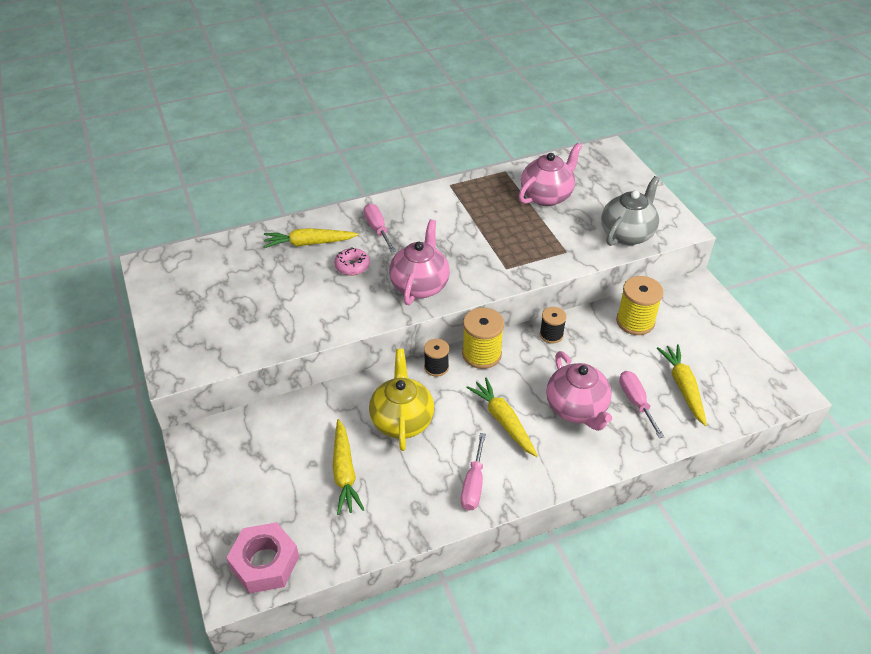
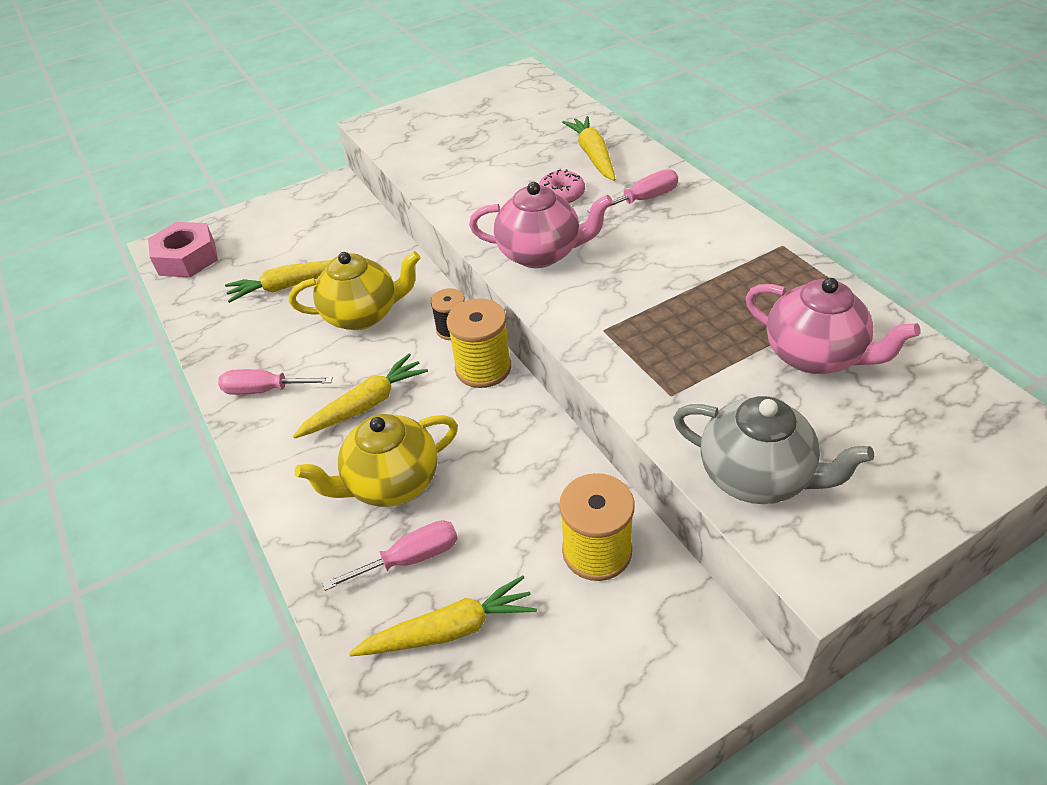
camera: 85 degrees right, 0 degrees up
black spool [540,307,567,344] -> none
pink teapot [546,351,612,431] -> yellow teapot [295,414,458,507]

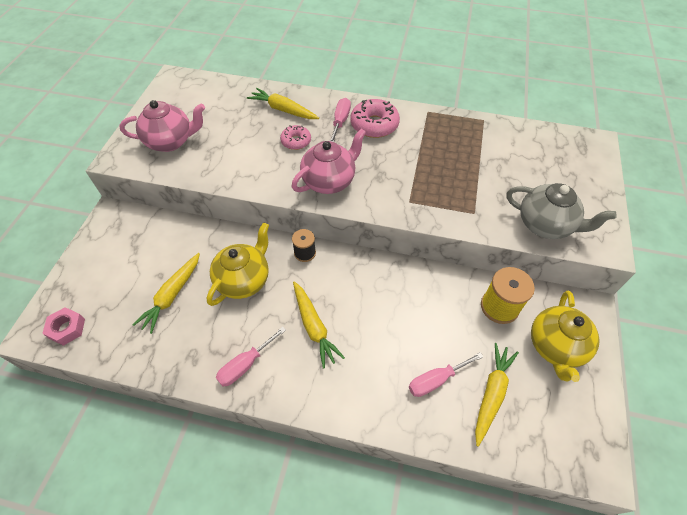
camera: 50 degrees left, 10 degrees up
pink nut [148,222,218,277] -> pink nut [42,307,85,346], size x0.65
yellow carrot [293,354,428,439] -> yellow carrot turned 150 degrees clockwise [293,281,345,369]
yellow teapot [295,414,458,507] -> yellow teapot moved to [531,290,600,382]
pink screwdriver [322,520,458,591] -> pink screwdriver turned 135 degrees counterclockwise [409,352,484,397]
yellow spool [446,298,511,388] -> none
grey teapot [673,396,874,504] -> grey teapot turned 45 degrees clockwise [506,183,617,239]
pink teapot [746,278,921,374] -> pink teapot moved to [119,100,205,152]
none -> pink donut [351,99,400,138]

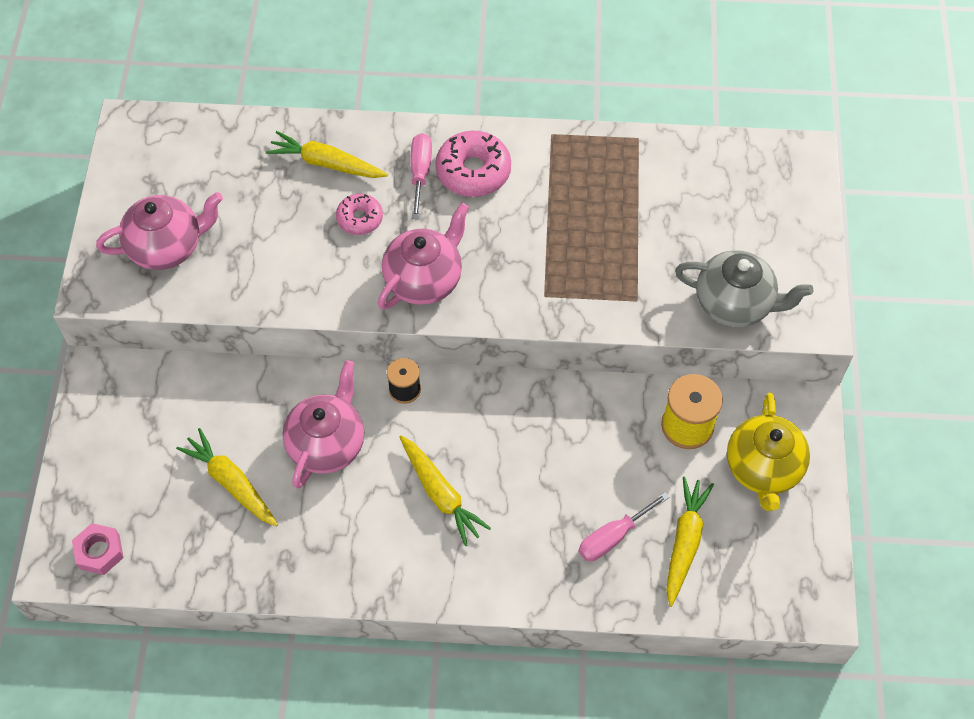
camera: 10 degrees left, 5 degrees up
yellow carrot [133,253,200,334] -> yellow carrot turned 120 degrees clockwise [176,428,278,527]
yellow teapot [207,222,269,306] -> pink teapot [282,360,364,489]
pink screwdriver [216,327,286,386] -> none

